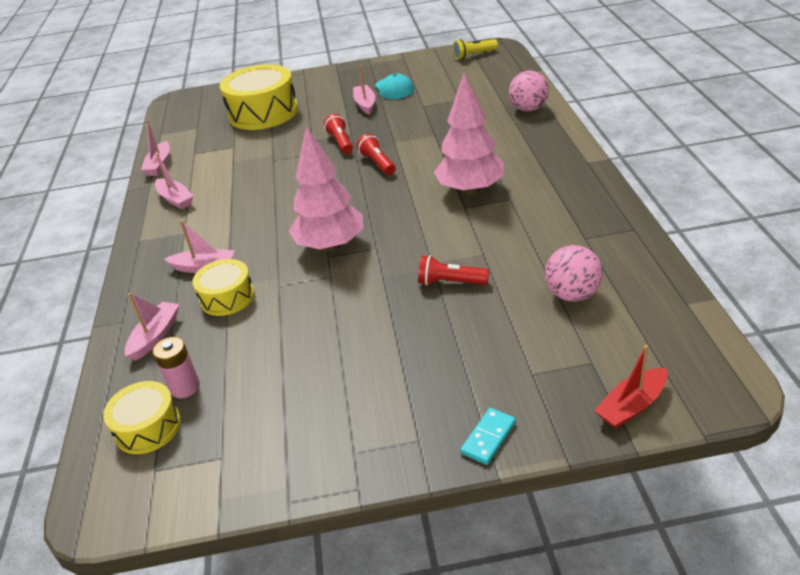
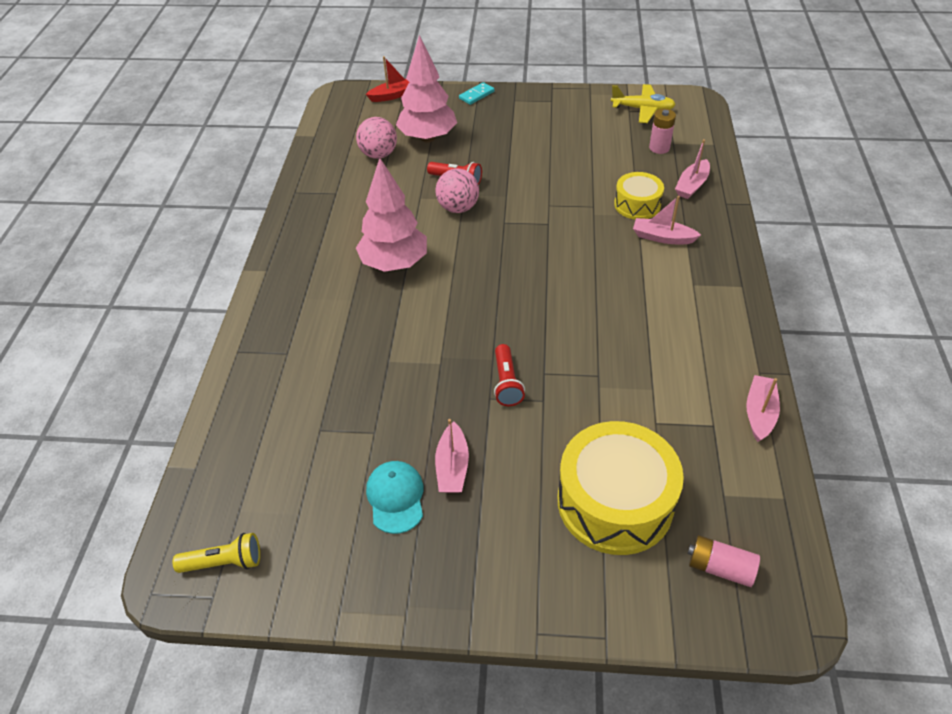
camera: 170 degrees left, 10 degrees up
yellow drum [103,381,181,454] -> none
pink boat [155,153,193,209] -> none
pink tree [289,126,363,252] -> pink tree moved to [396,35,457,142]
red flashlight [356,134,396,175] -> none
pink ball [509,71,549,111] -> pink ball moved to [435,169,479,213]
none -> yellow plane [611,84,676,123]
none -> pink battery [688,535,760,587]

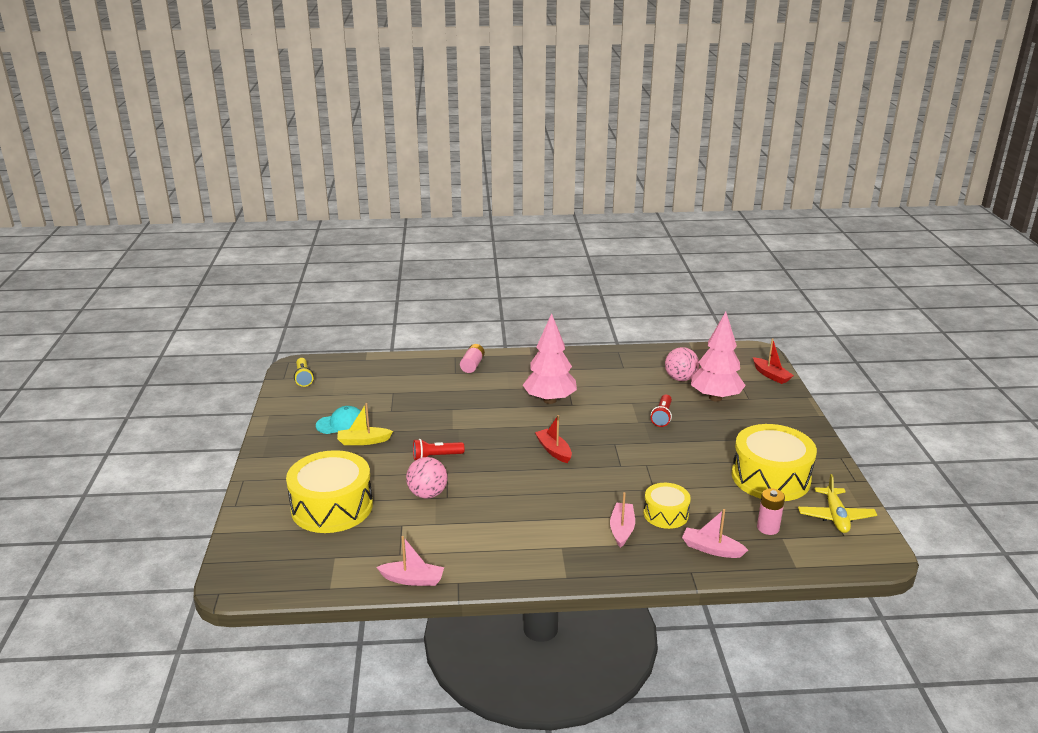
camera: 80 degrees right, 20 degrees down
pink ball [435,169,479,213] -> pink ball moved to [406,457,448,498]
pink boat [435,419,469,493] -> yellow boat [337,403,393,445]
turquoise domino [459,82,495,105] -> none
pink battery [688,535,760,587] -> pink battery moved to [460,344,485,373]
none -> red boat [535,415,572,463]
none -> yellow drum [732,424,817,501]

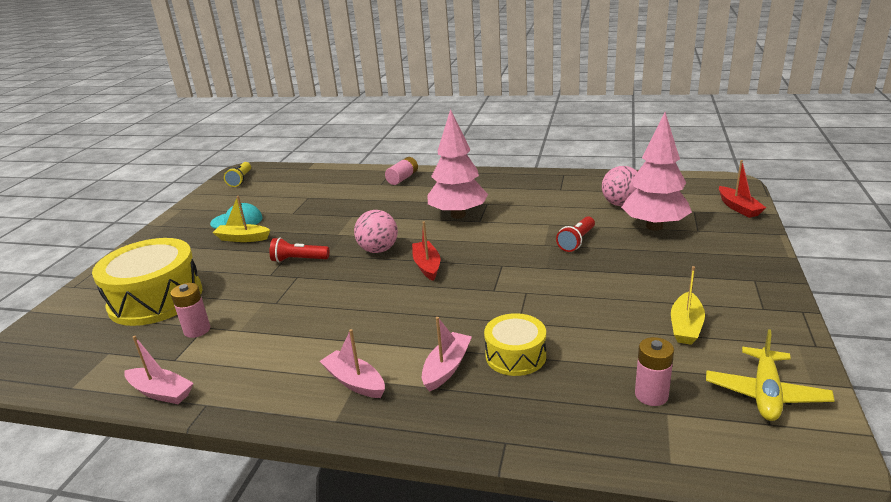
camera: 20 degrees right, 0 degrees up
pink ball [406,457,448,498] -> pink ball moved to [354,210,398,253]
pink boat [682,509,748,558] -> pink boat moved to [320,329,385,398]
yellow drum [732,424,817,501] -> yellow boat [671,266,705,345]
none -> pink battery [170,283,210,338]

